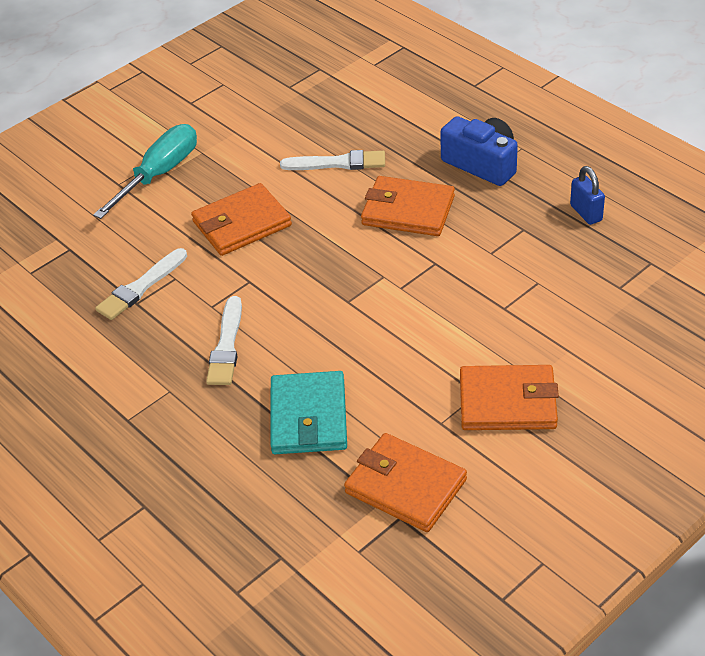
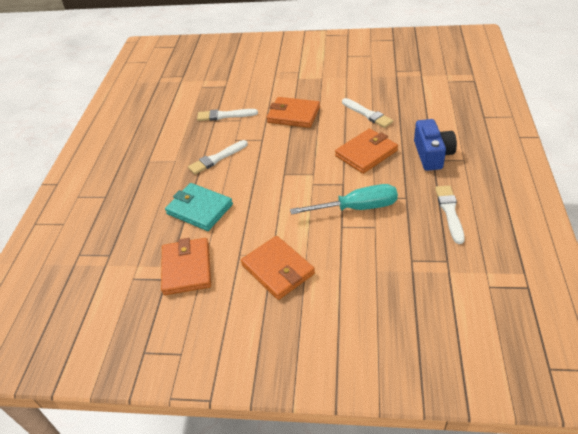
camera: 50 degrees right, 0 degrees up
turquoise screwdriver [93,124,197,219] -> turquoise screwdriver moved to [290,184,398,215]
turquoise wallet [270,371,347,454] -> turquoise wallet turned 75 degrees clockwise [165,183,233,231]
orange wallet [361,176,455,236] -> orange wallet turned 75 degrees clockwise [335,128,398,174]
blue padlock [570,166,605,225] -> white brush [435,185,465,244]

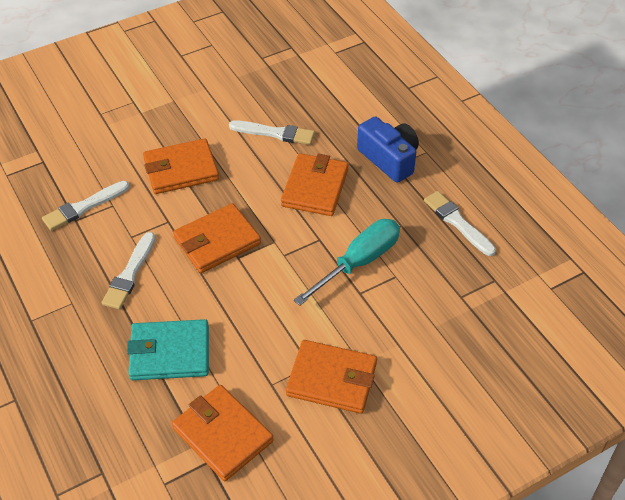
camera: 40 degrees left, 5 degrees up
none -> orange wallet [173,203,261,273]

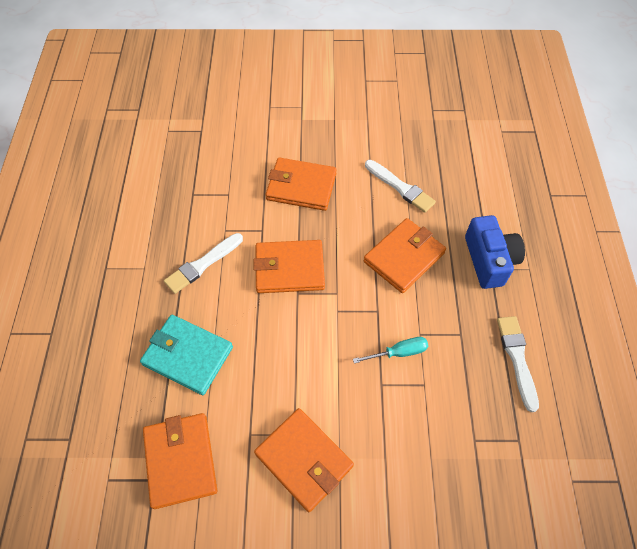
camera: 30 degrees right, 10 degrees up
white brush [42,181,130,231] -> none
turquoise screwdriver [294,219,400,306] -> turquoise screwdriver [353,337,428,364], size x0.55

